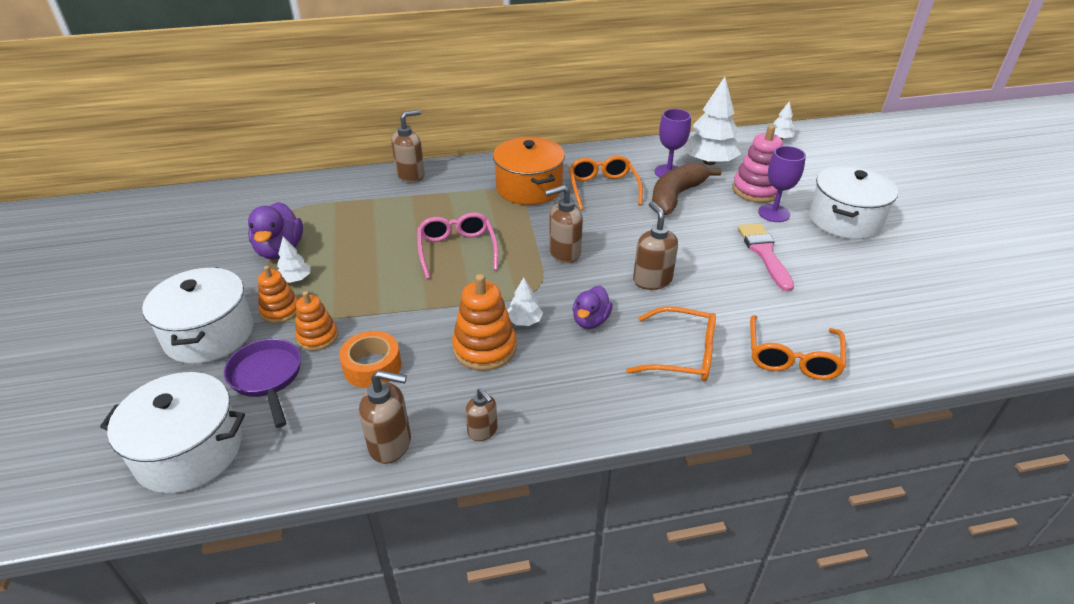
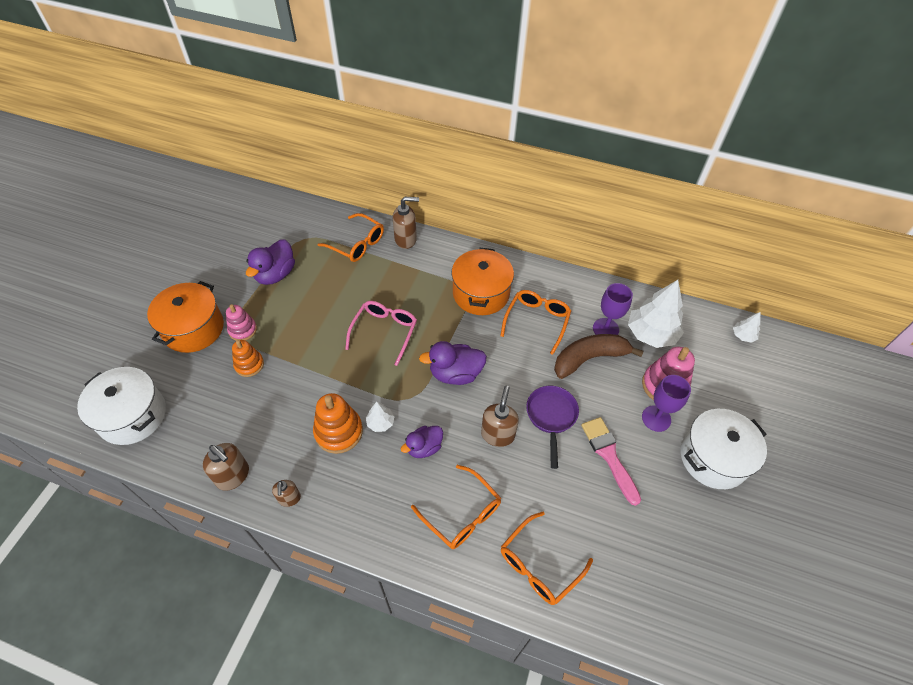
camera: 30 degrees right, 15 degrees up
white pot [142,267,253,364] -> orange pot [147,281,224,353]
purple pan [224,339,301,428] -> purple pan moved to [526,386,579,469]
orange stacking toy [258,266,298,323] -> pink stacking toy [226,304,257,341]
white tree [277,236,311,283] -> none
orange tape [339,331,401,388] -> none
brown soap dispenser [545,185,583,263] -> purple duck [419,341,487,385]
pink brush [738,223,794,292] -> pink brush turned 45 degrees counterclockwise [581,417,641,506]
none -> orange glasses [317,213,384,262]

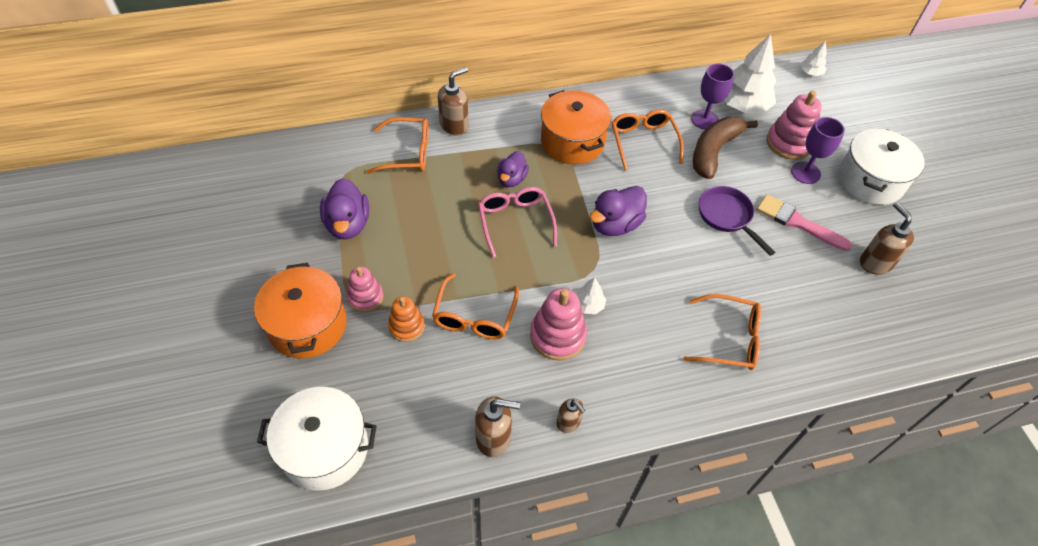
camera: 35 degrees left, 0 degrees up
orange stacking toy [313,393,363,454] -> pink stacking toy [530,288,587,360]
purple duck [401,426,443,458] -> purple duck moved to [497,151,529,187]
brown soap dispenser [481,385,519,447] -> brown soap dispenser moved to [860,202,914,275]
orange glasses [501,512,593,605] -> orange glasses moved to [432,273,519,339]

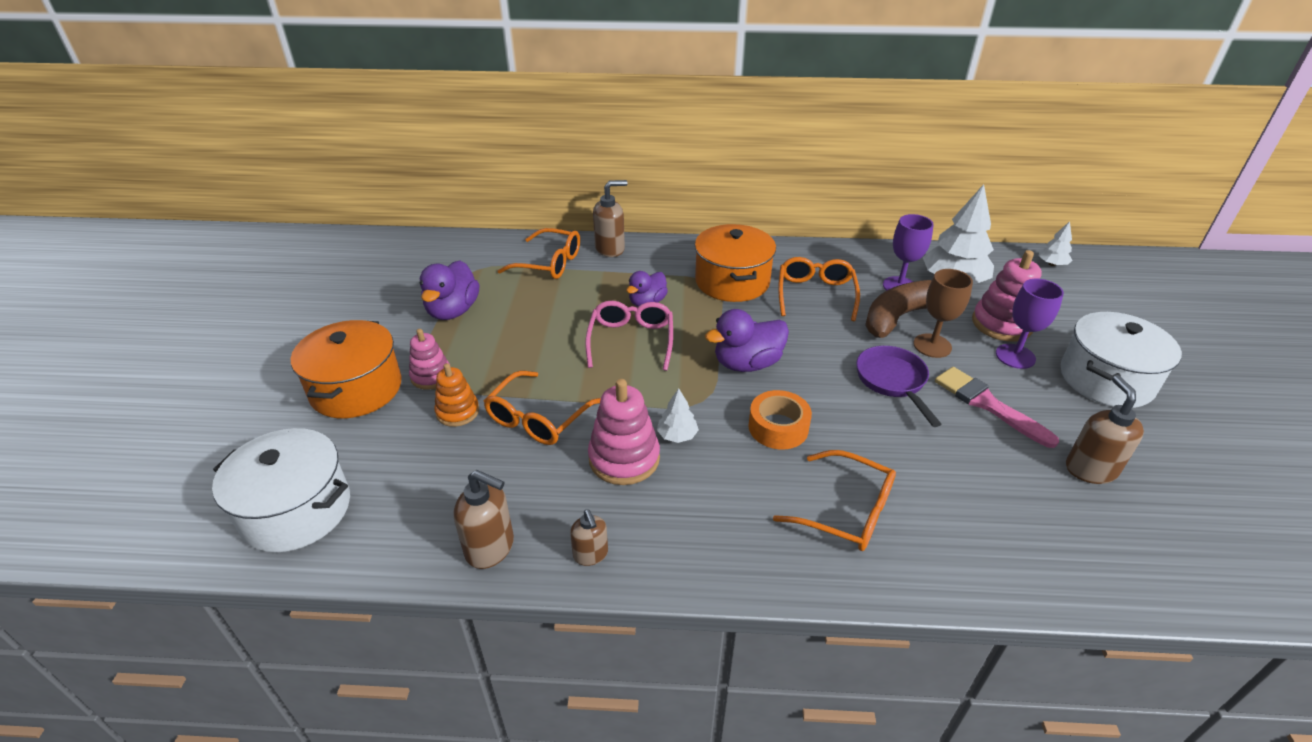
camera: 20 degrees right, 15 degrees down
none -> orange tape [749,390,812,449]
none -> brown goblet [913,269,973,358]

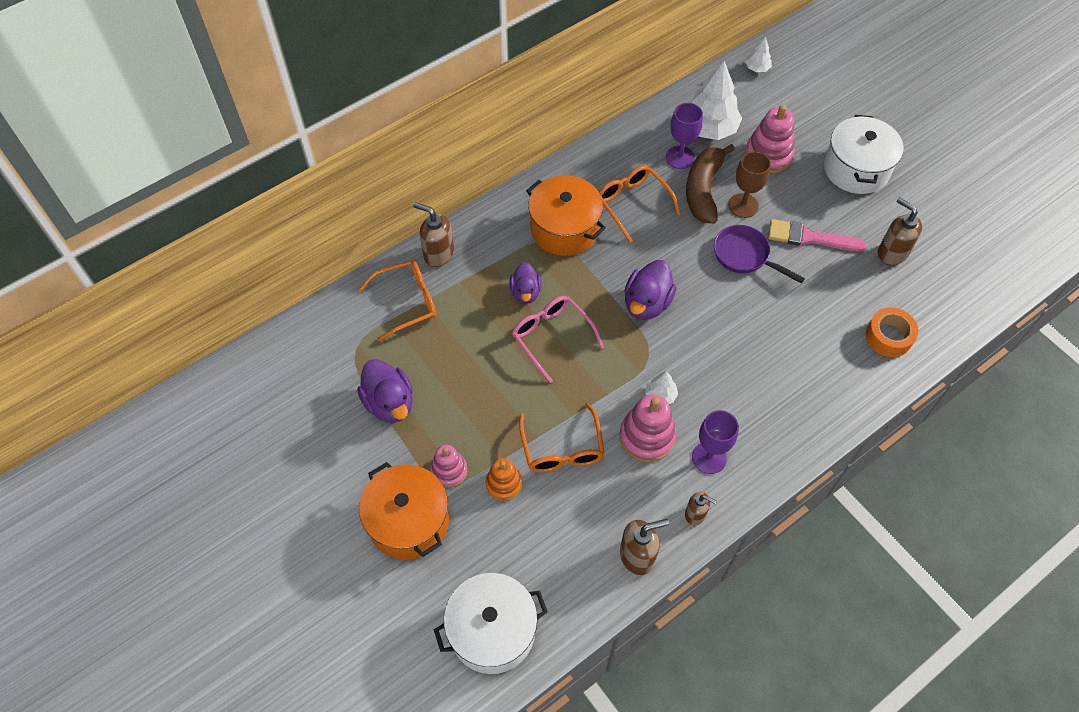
camera: 40 degrees left, 20 degrees up
brown soap dispenser [593,180,627,257] -> brown soap dispenser turned 90 degrees counterclockwise [413,202,454,267]
orange tape [749,390,812,449] -> orange tape moved to [866,308,919,357]
orange glasses [773,450,896,551] -> none
purple goblet [996,279,1064,369] -> purple goblet moved to [692,410,739,474]

